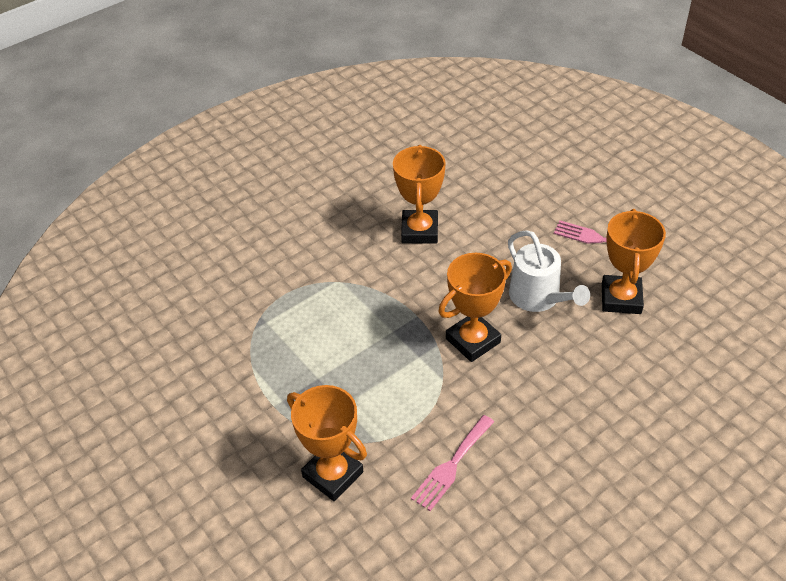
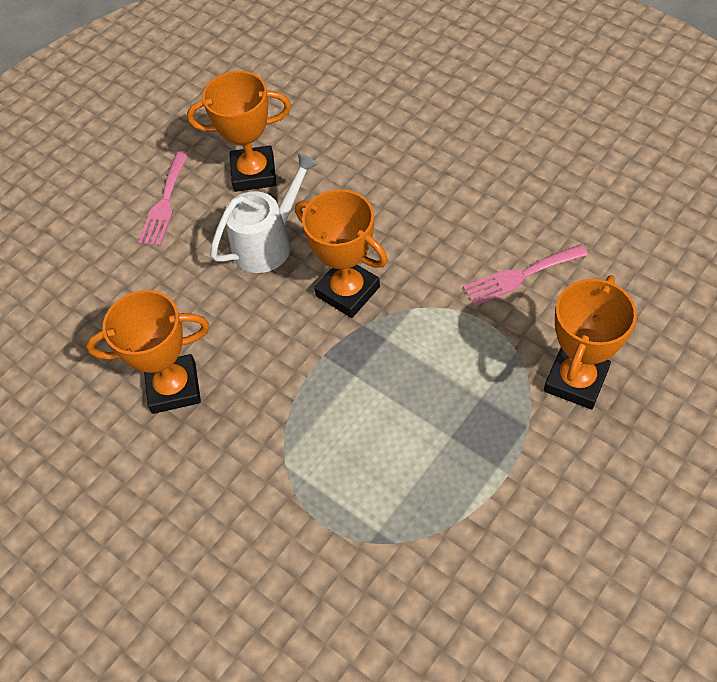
camera: 100 degrees left, 10 degrees up
pink fork [411,415,494,511] -> pink fork turned 135 degrees clockwise [463,244,588,306]

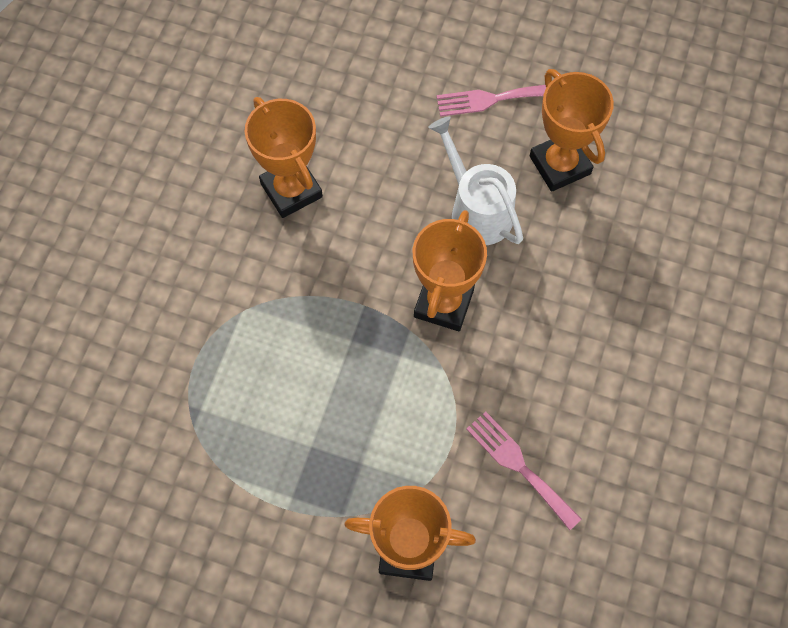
camera: 65 degrees right, 10 degrees up
white watering can [210,152,318,273] -> white watering can turned 150 degrees counterclockwise [428,116,523,245]

